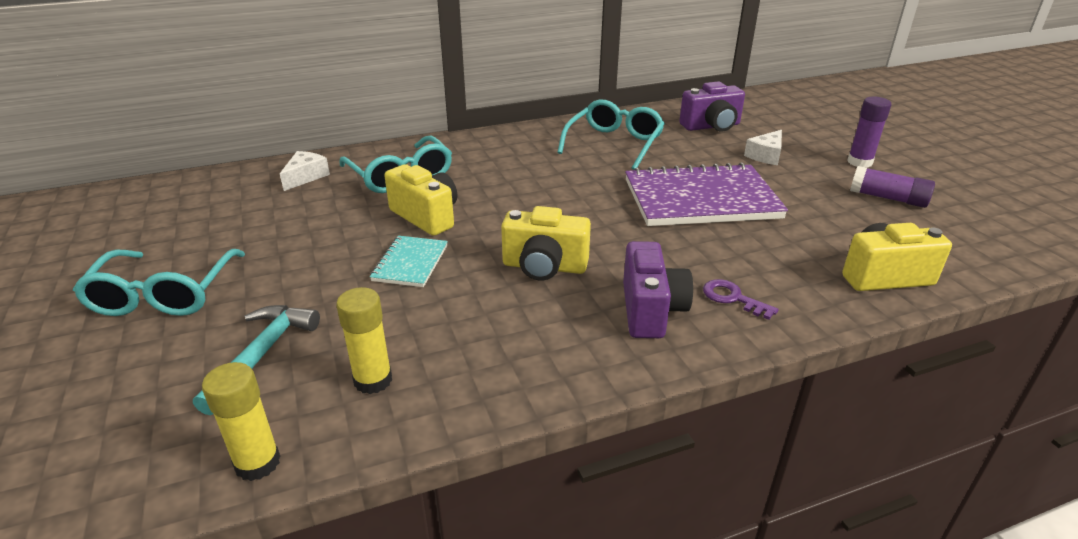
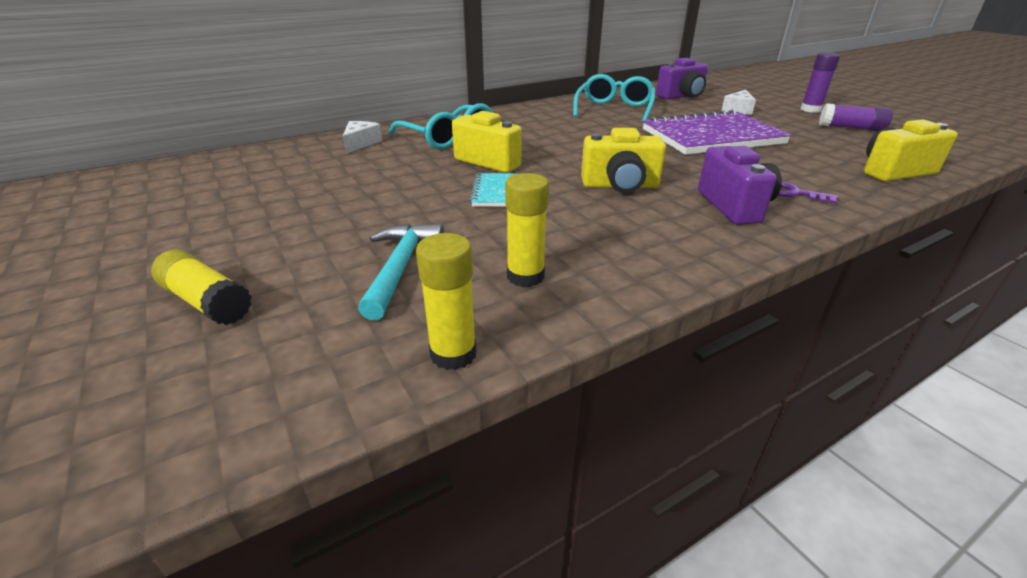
camera: 10 degrees left, 0 degrees up
turquoise glasses [73,249,245,316] -> none
none -> yellow glue stick [151,250,252,325]

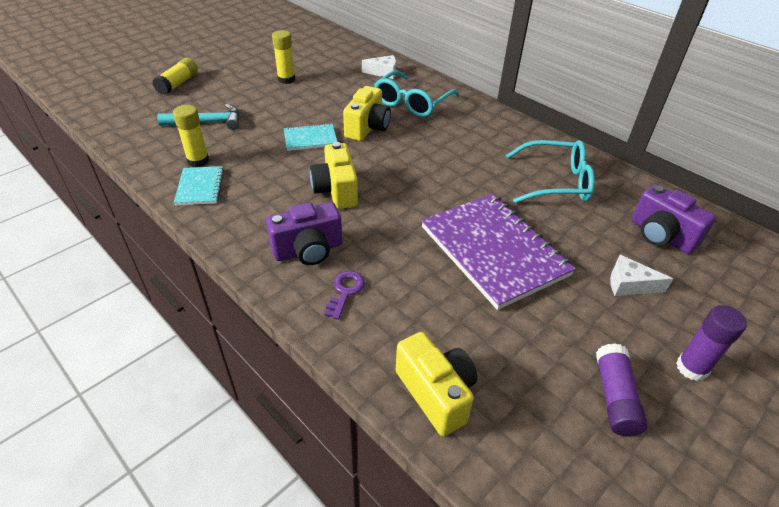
camera: 75 degrees right, 10 degrees up
yellow glue stick [416,233,477,370] -> yellow glue stick moved to [272,30,295,84]
none -> turquoise notebook [174,166,224,205]

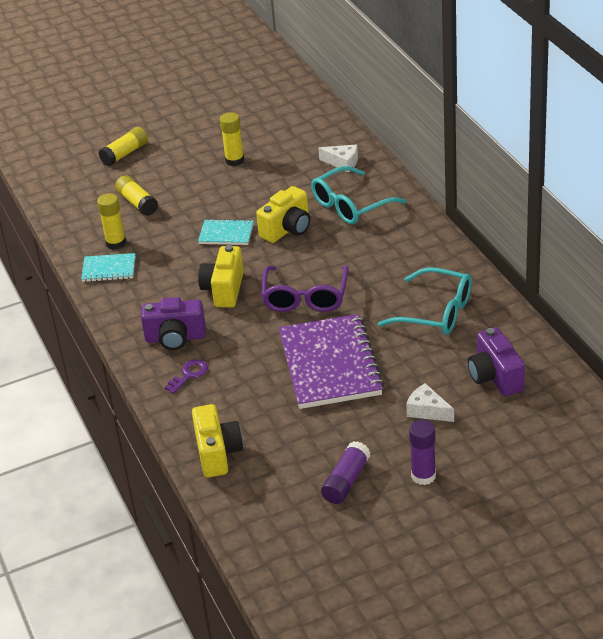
camera: 25 degrees right, 5 degrees down
turquoise hammer [157,104,239,130] -> yellow glue stick [115,175,158,216]
turquoise notebook [174,166,224,205] -> turquoise notebook turned 75 degrees clockwise [81,253,135,282]
none -> purple glasses [261,265,349,312]

